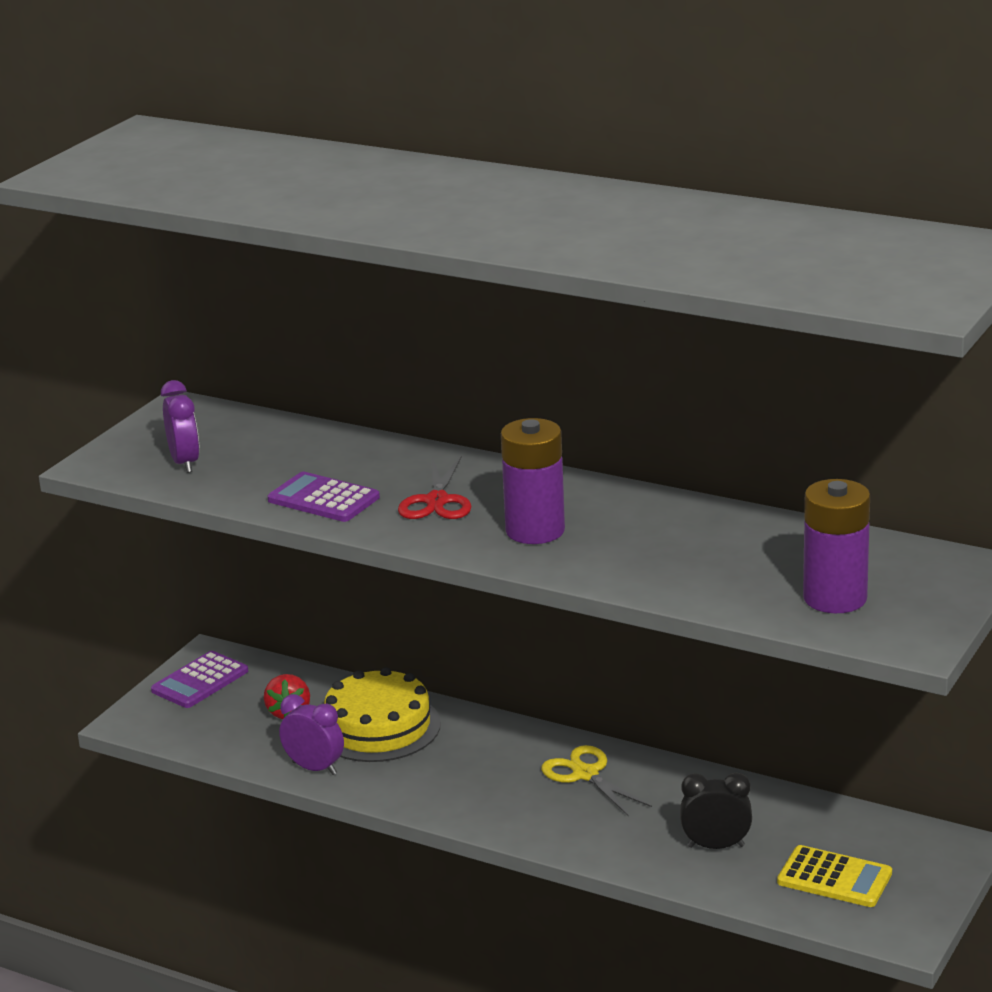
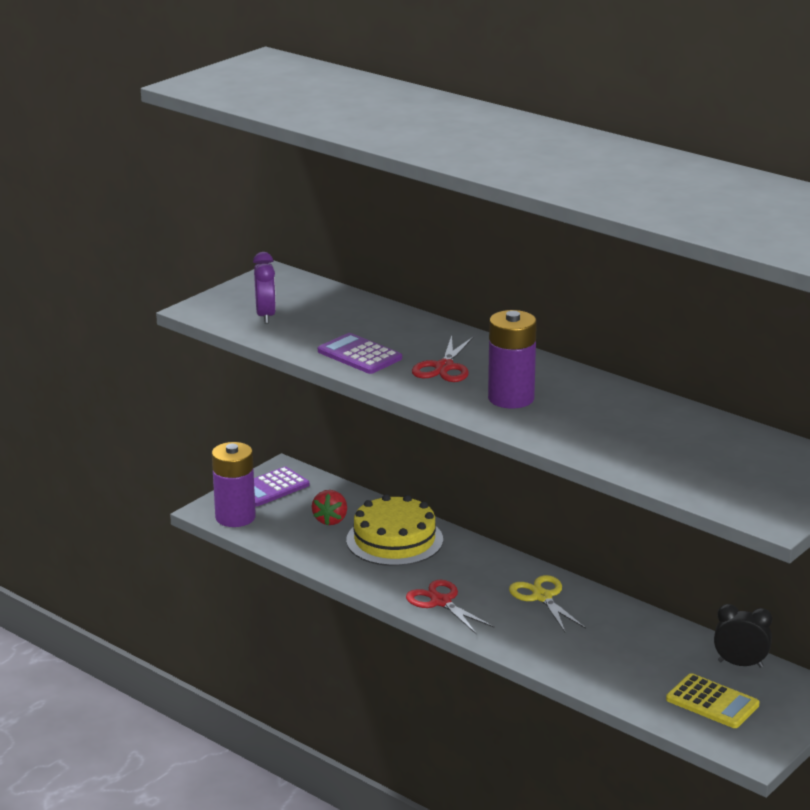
camera: 10 degrees right, 0 degrees up
purple clock [279,694,344,775] -> none
black clock [680,773,752,849] -> black clock moved to [714,604,772,668]
purple battery [803,479,870,613] -> purple battery moved to [212,442,256,527]
none -> red scissors [406,580,495,635]

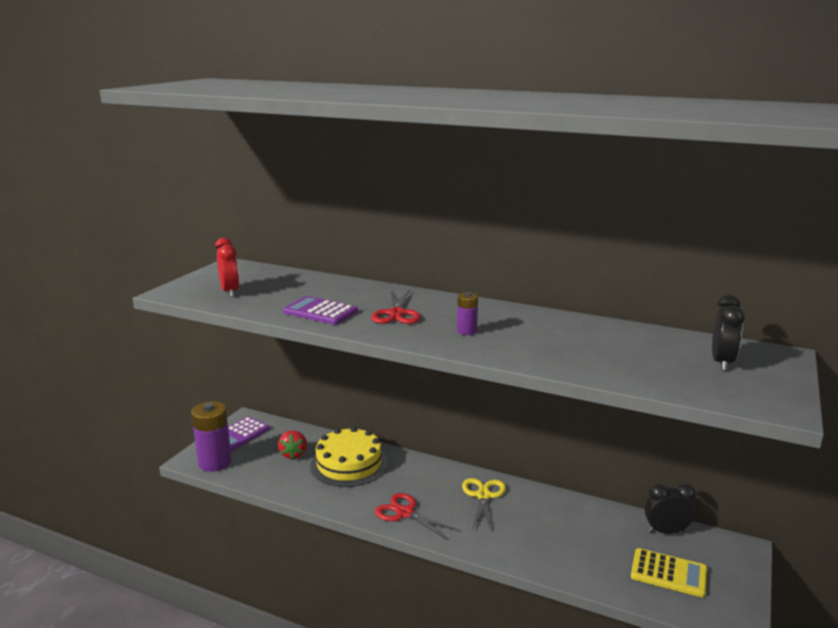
camera: 15 degrees left, 5 degrees down
purple clock [253,252,276,324] -> red clock [215,238,239,297]
purple battery [488,310,537,409] -> purple battery [457,292,478,335], size x0.50
yellow scissors [509,575,586,632] -> yellow scissors turned 45 degrees clockwise [462,478,506,531]
none -> black clock [712,295,745,371]

